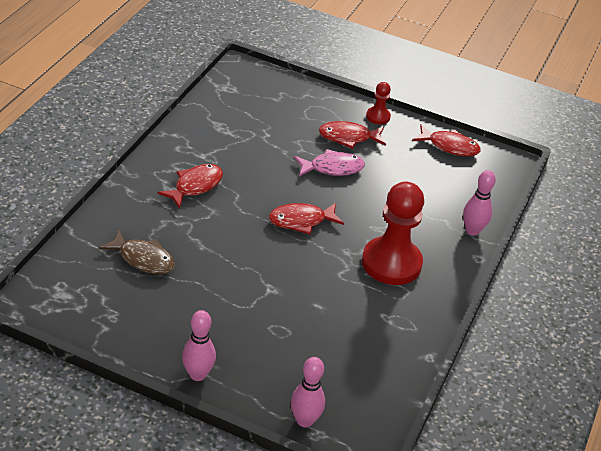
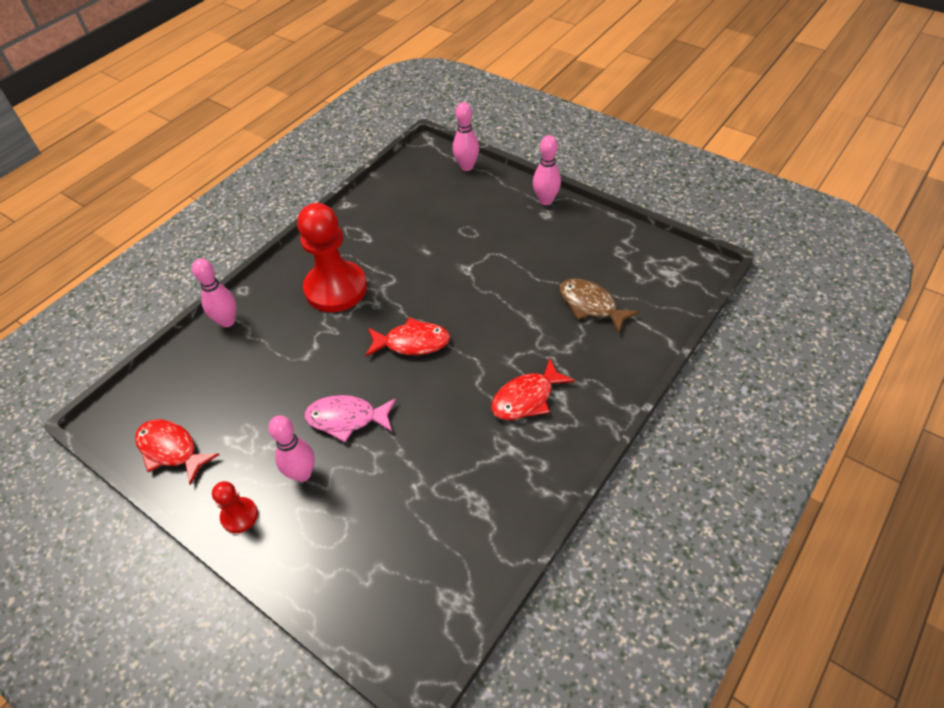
camera: 160 degrees left, 10 degrees up
red fish [319,121,386,149] -> pink bowling pin [268,416,315,482]

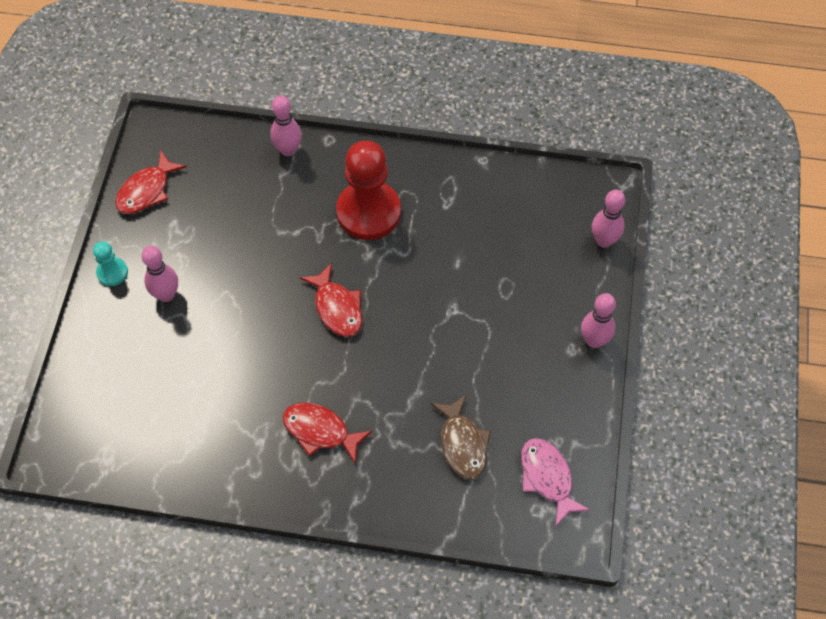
camera: 60 degrees right, 10 degrees up
red fish [135,420,219,485] -> red fish turned 150 degrees counterclockwise [115,151,187,214]
red pawn [212,481,258,533] -> turquoise pawn [93,241,128,286]
pink fish [304,395,396,442] -> pink fish moved to [521,438,590,526]
brown fish [560,278,639,333] -> brown fish turned 150 degrees clockwise [431,394,491,479]

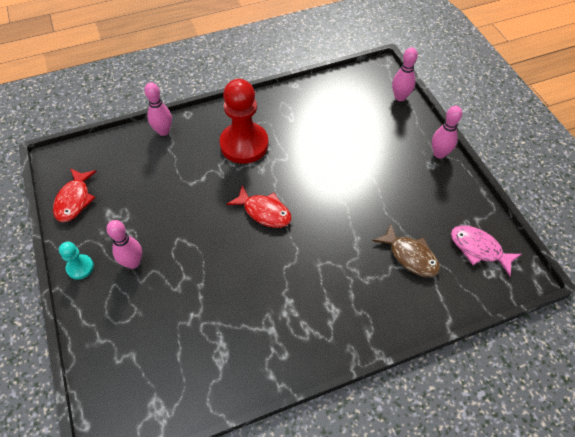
camera: 30 degrees left, 5 degrees down
red fish [282,403,372,463] -> none

